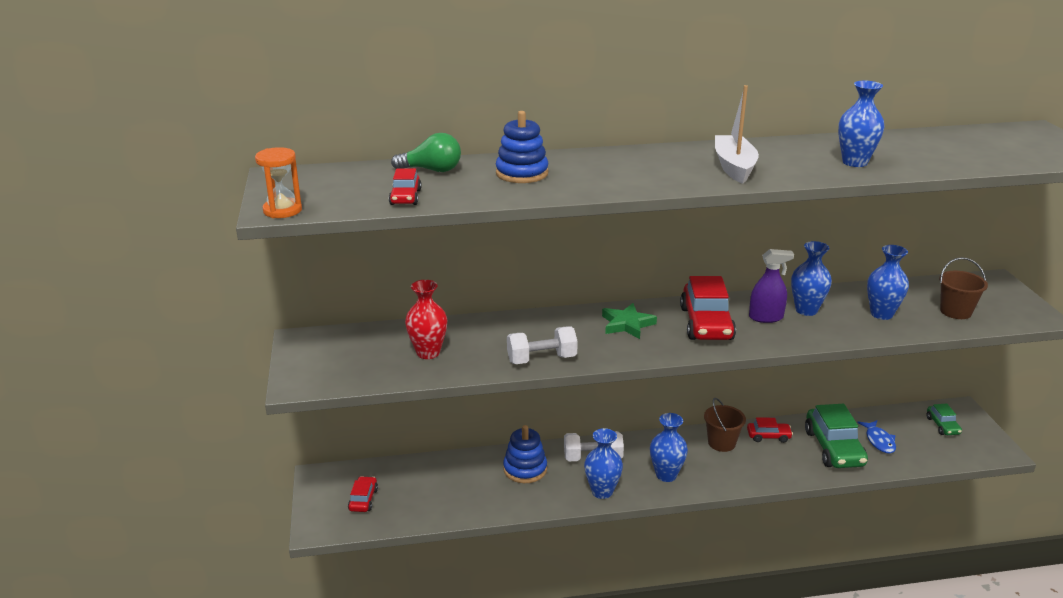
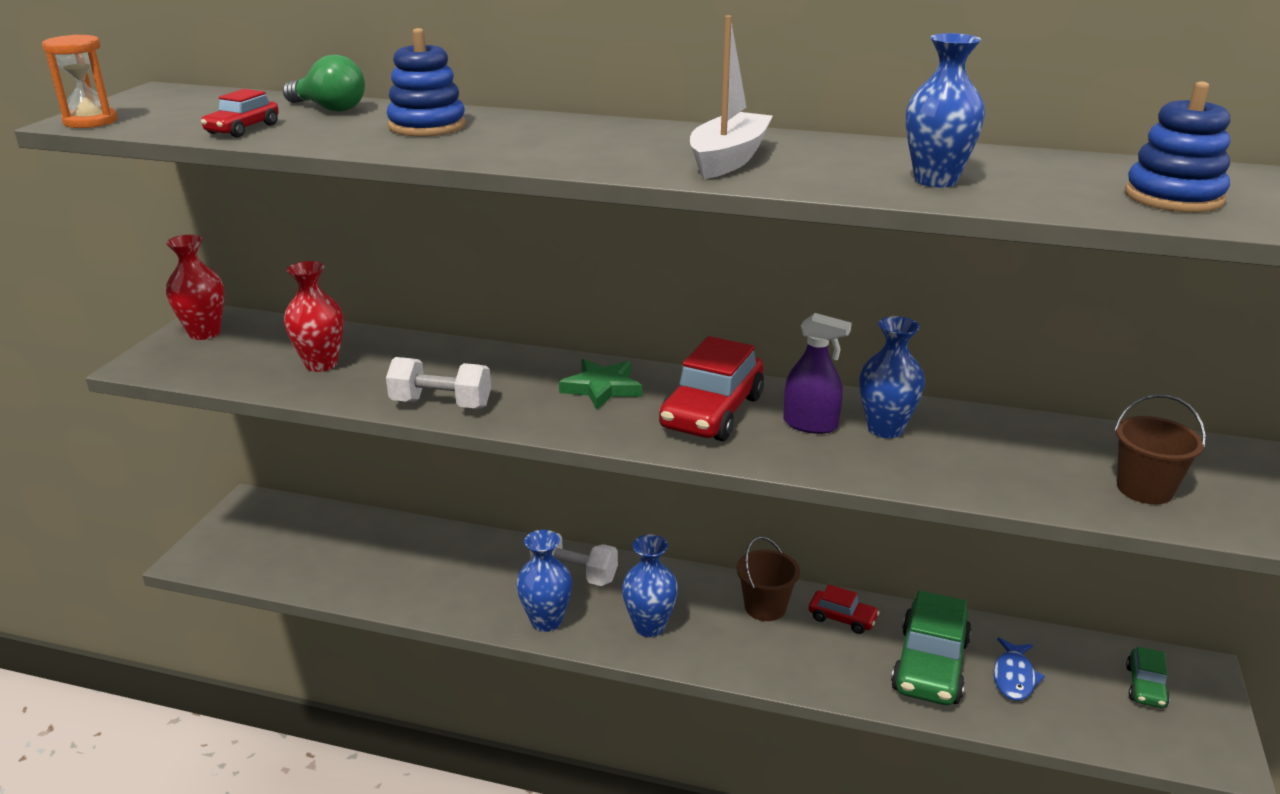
camera: 25 degrees right, 0 degrees up
red car [348,476,378,512] -> none
blue stacking toy [503,425,547,483] -> blue stacking toy moved to [1125,81,1230,212]
blue vase [867,245,909,320] -> none
none -> red vase [166,235,224,340]

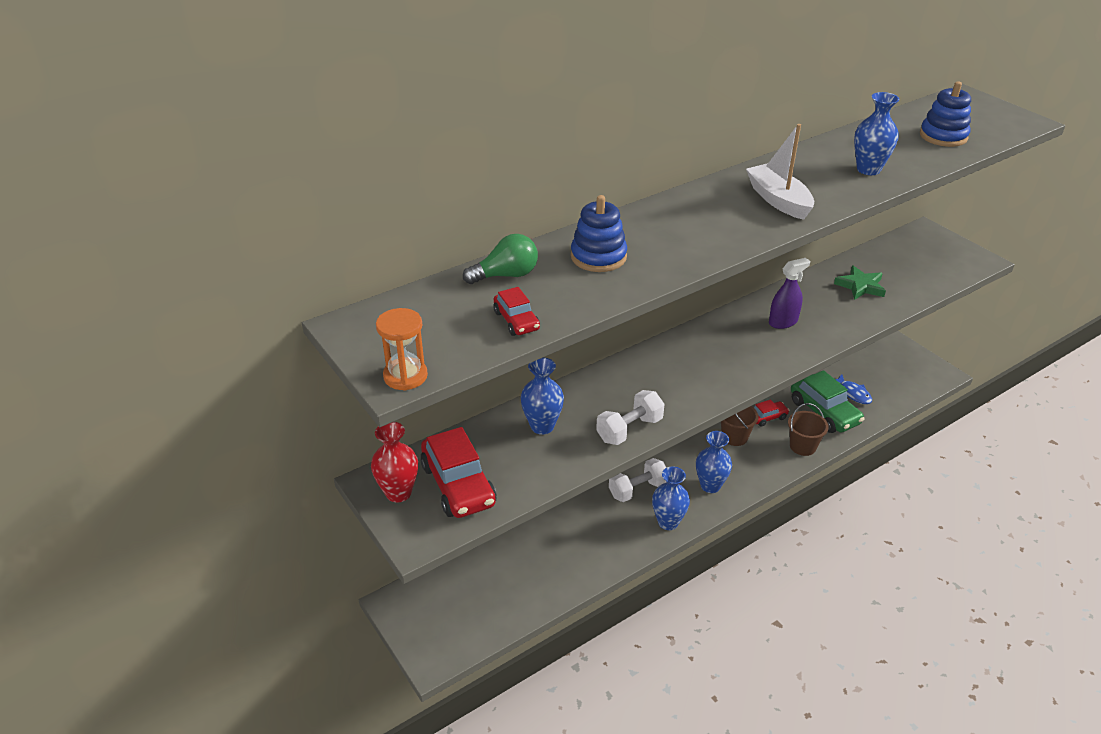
camera: 50 degrees left, 10 degrees up
red vase [284,261,344,372] -> none
green star [559,359,642,410] -> green star moved to [834,265,886,300]
red car [659,336,764,441] -> red car moved to [420,427,496,518]
blue vase [859,316,925,438] -> blue vase moved to [521,357,564,435]
brown bucket [1114,394,1206,504] -> brown bucket moved to [788,403,829,456]
green car [1126,647,1170,708] -> none

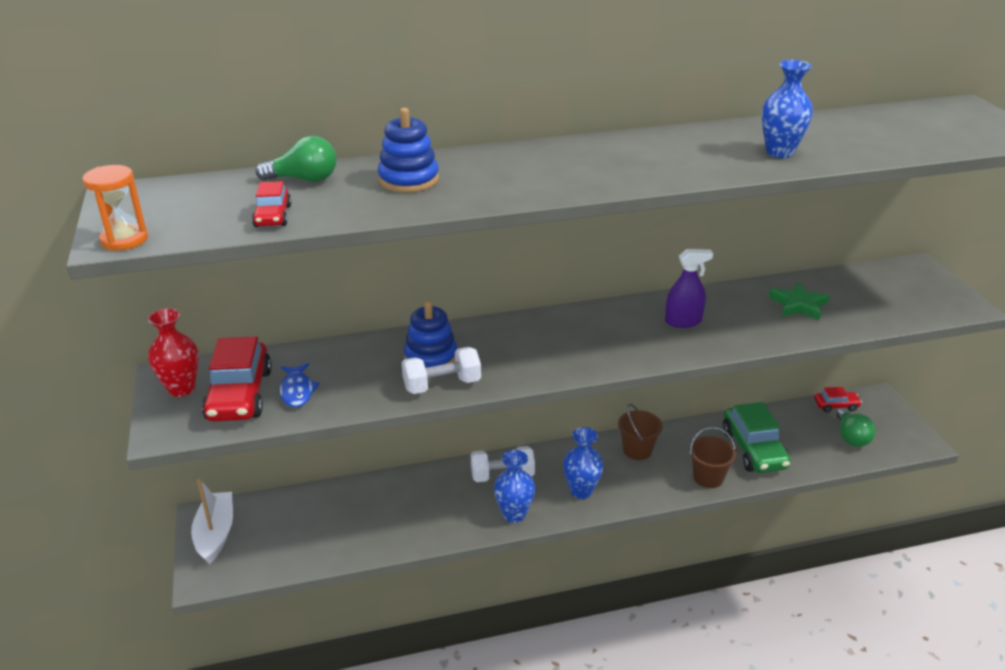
camera: 20 degrees right, 5 degrees down
blue vase [521,357,564,435] -> none
white boat [746,124,814,220] -> white boat moved to [191,479,233,564]
red car [754,400,789,427] -> red car moved to [814,387,862,412]
blue fish [835,374,872,404] -> blue fish moved to [279,363,320,407]
blue stacking toy [920,81,971,147] -> blue stacking toy moved to [404,301,457,368]
none -> green light bulb [836,408,876,447]

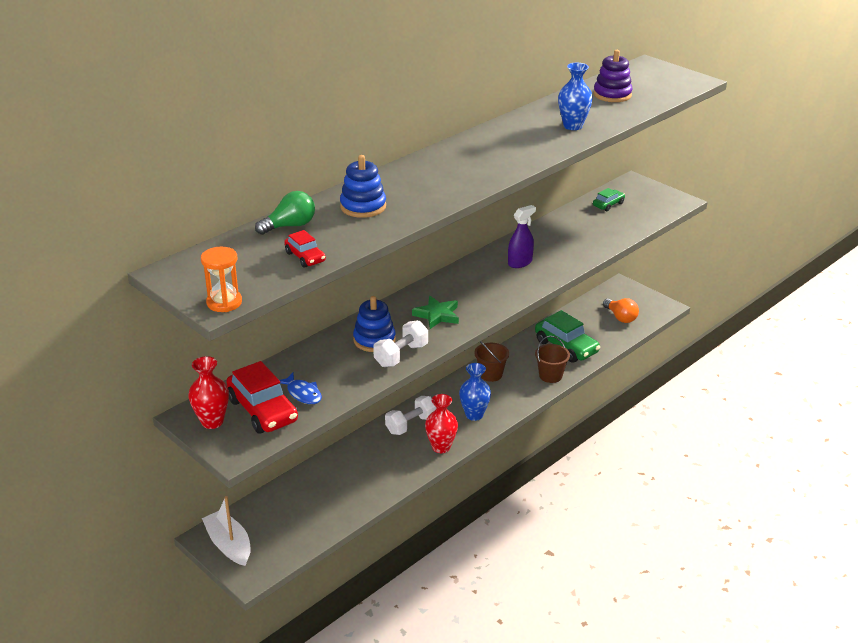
camera: 30 degrees left, 0 degrees up
blue vase [494,450,535,523] -> red vase [425,394,458,453]
green star [769,282,830,320] -> green star moved to [412,296,459,329]
red car [814,387,862,412] -> none
green light bulb [836,408,876,447] -> orange light bulb [603,298,639,323]
none -> purple stacking toy [593,50,633,102]
none -> green car [593,188,625,211]

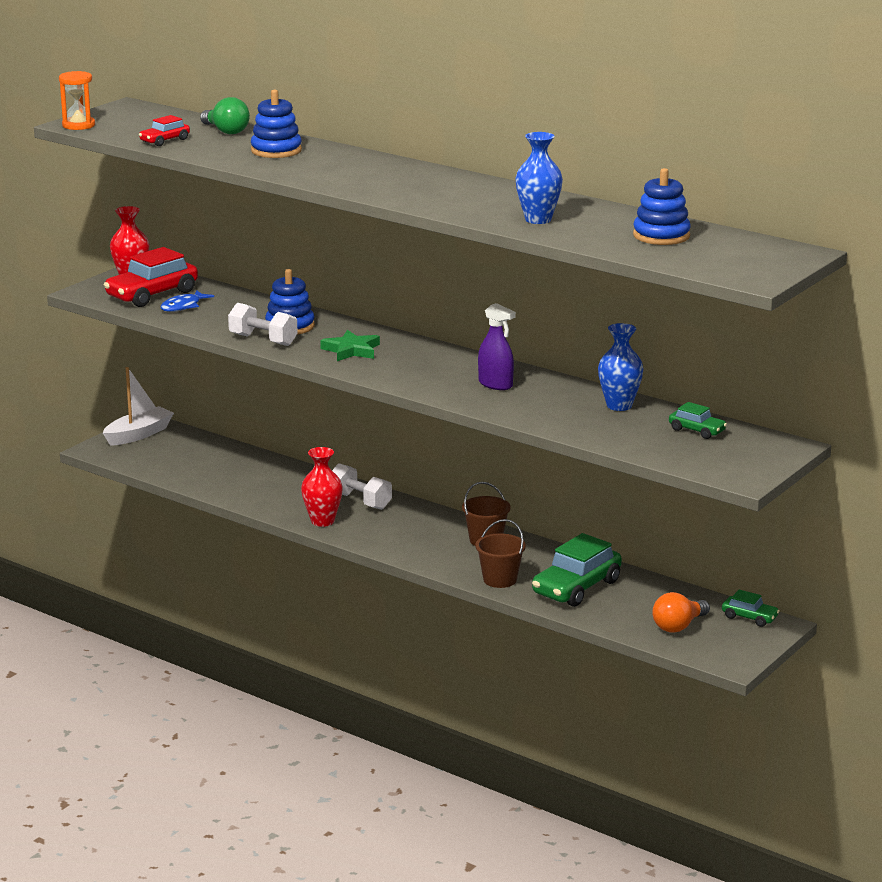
camera: 80 degrees right, 10 degrees down
blue vase [459,363,491,421] -> blue vase moved to [598,323,643,411]
purple stacking toy [593,50,633,102] -> blue stacking toy [633,168,691,245]
none -> green car [722,590,780,627]

